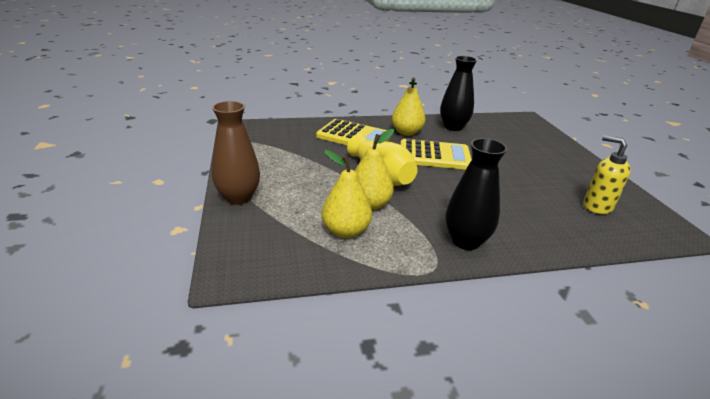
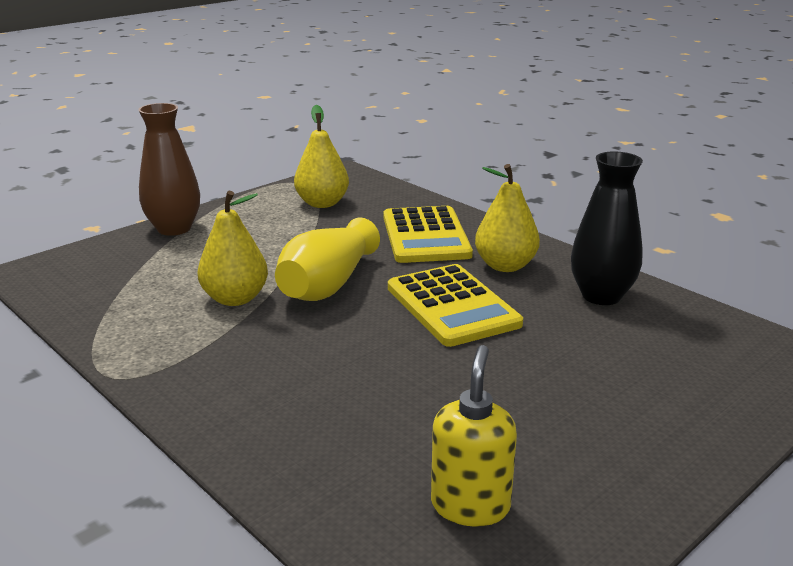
camera: 60 degrees right, 5 degrees down
yellow pear [322,150,372,238] -> yellow pear moved to [294,105,349,208]
black vase [445,138,507,250] -> none

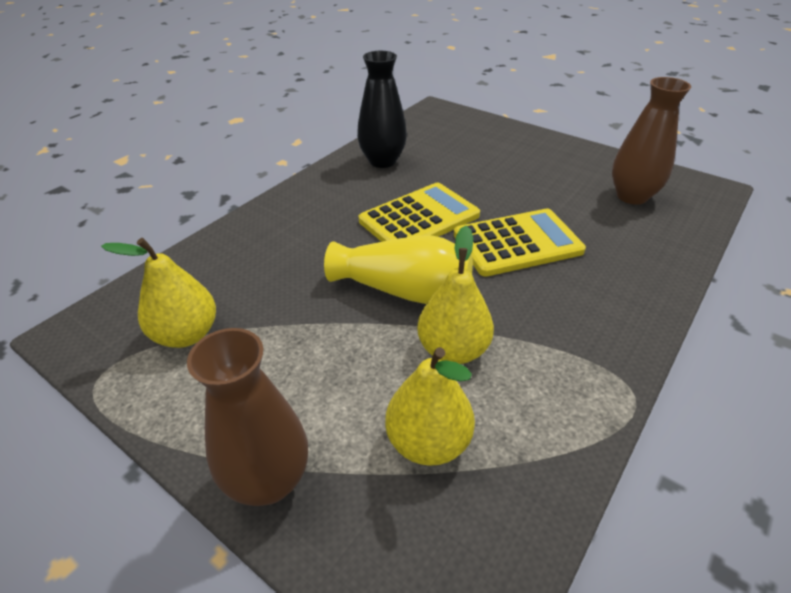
camera: 100 degrees left, 15 degrees up
yellow calculator [383,206,473,263] -> yellow calculator moved to [454,209,586,277]
yellow soap dispenser [431,345,517,527] -> brown vase [612,77,691,205]
yellow pear [475,164,540,272] -> yellow pear moved to [385,347,475,466]

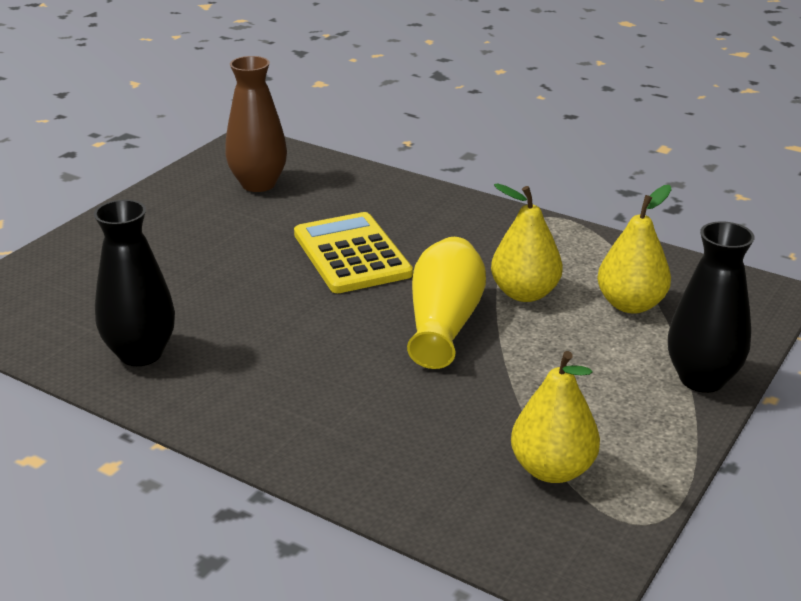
camera: 95 degrees left, 10 degrees down
brown vase [187,328,308,506] -> black vase [668,221,755,393]
yellow calculator [359,183,480,242] -> none

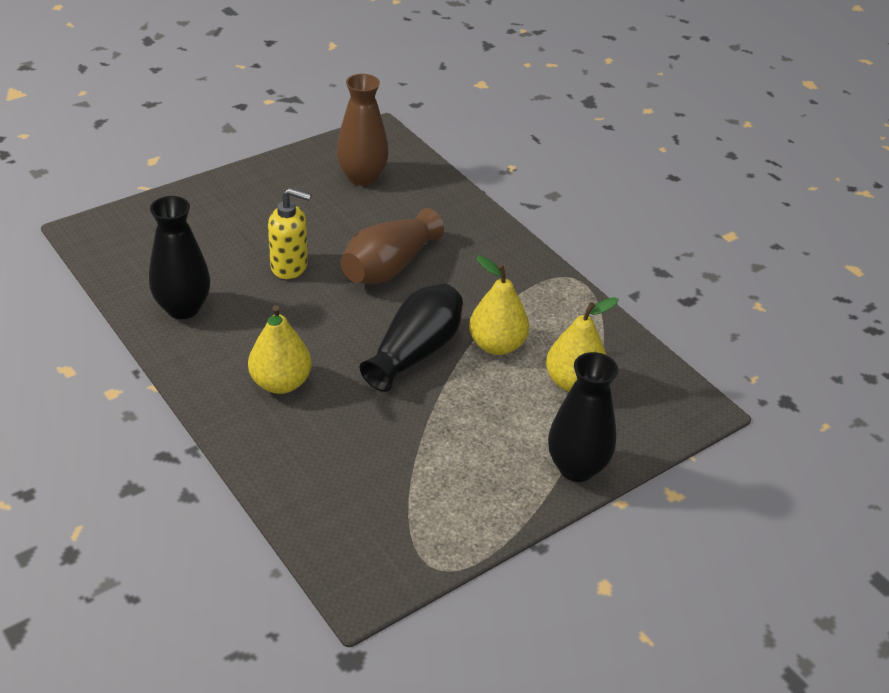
camera: 20 degrees right, 10 degrees up
yellow calculator [294,212,413,293] -> brown vase [341,208,444,284]
yellow vase [407,237,486,369] -> black vase [360,283,463,392]
yellow pear [511,351,600,483] -> yellow pear moved to [248,305,312,394]
none -> yellow soap dispenser [268,188,311,279]

